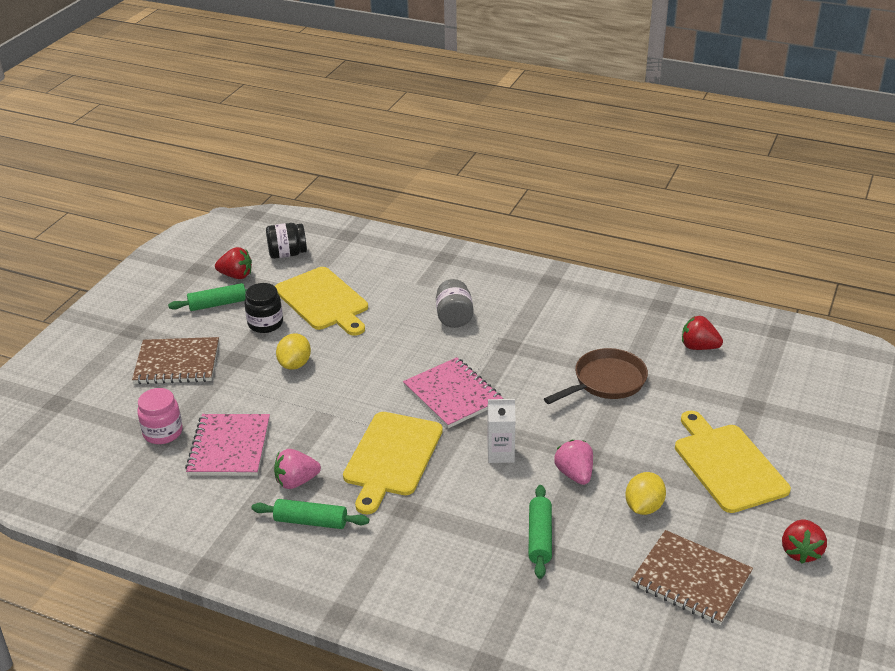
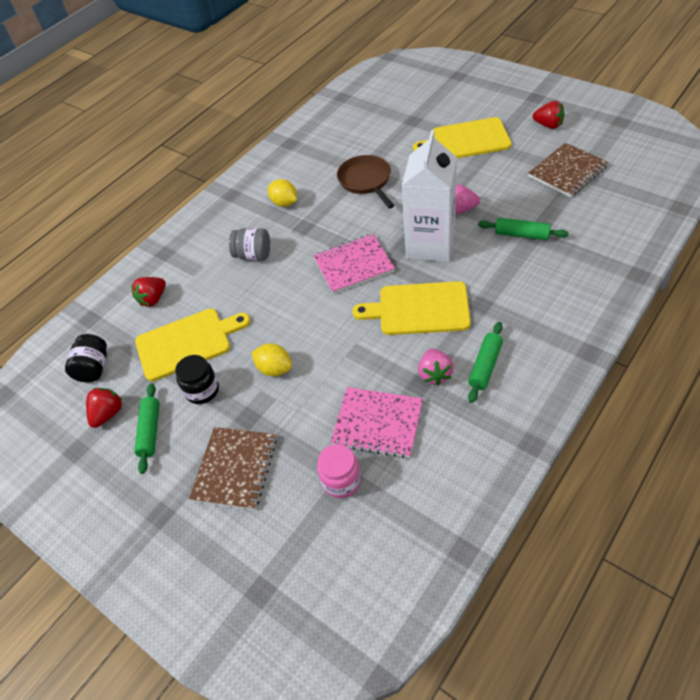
camera: 70 degrees left, 15 degrees up
yellow cutting board [343,412,443,514] -> yellow cutting board turned 150 degrees clockwise [352,281,471,335]
white carton [487,399,515,463] -> white carton [402,130,457,262], size x2.16
yellow lemon [625,472,666,515] -> yellow lemon moved to [268,179,297,207]
red strawberry [682,316,723,350] -> red strawberry moved to [131,277,166,307]

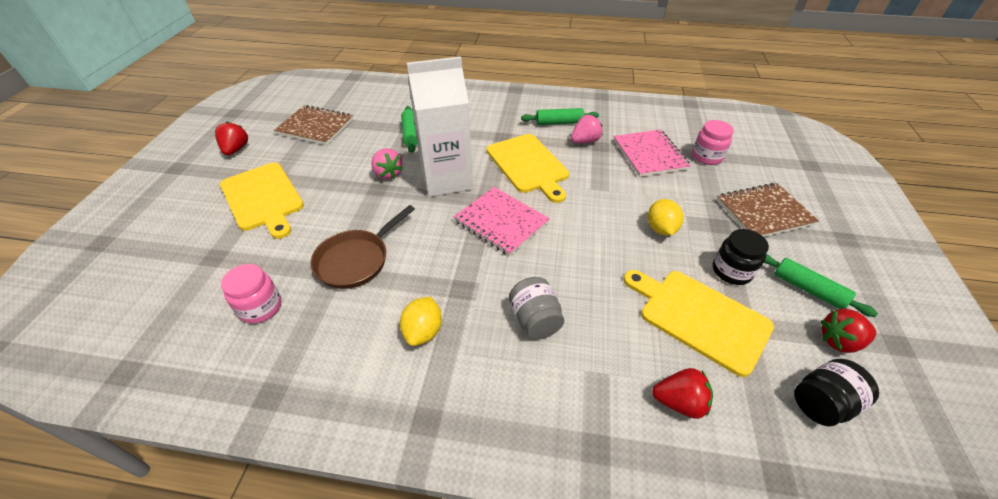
camera: 125 degrees left, 5 degrees down
green rolling pin [134,383,159,474] -> green rolling pin turned 75 degrees clockwise [764,254,878,317]
none -> pink jar [221,264,282,324]

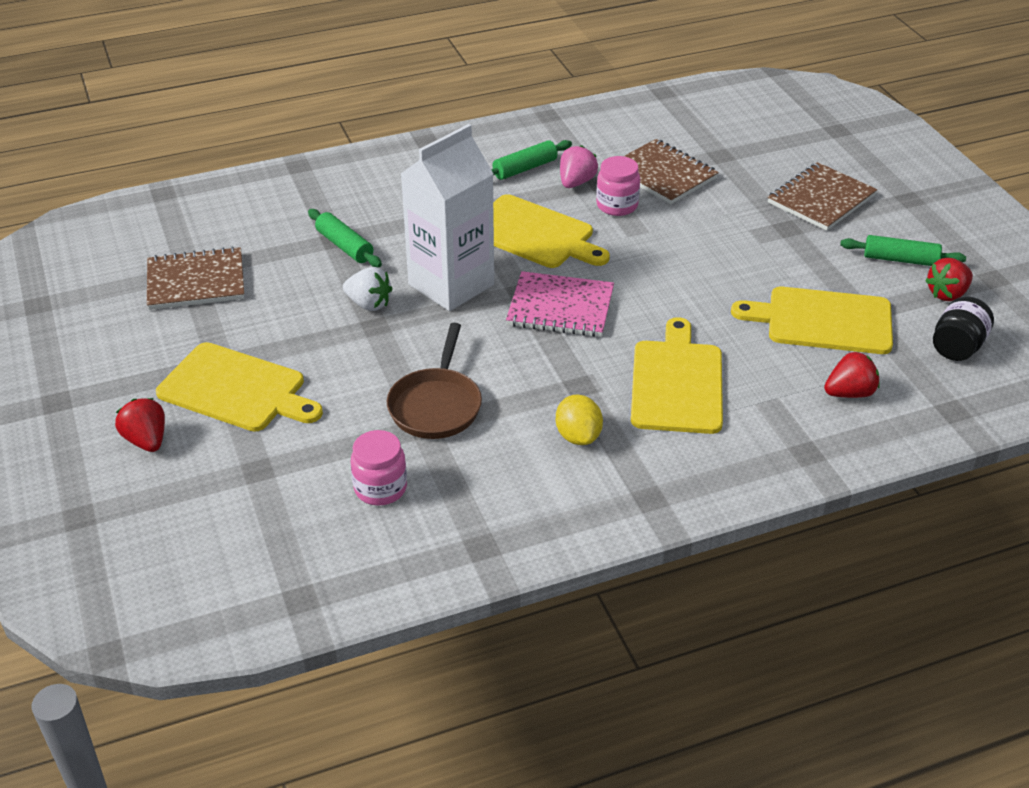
camera: 30 degrees left, 5 degrees down
red strawberry [215,122,248,155] -> red strawberry moved to [115,398,165,452]
pink strawberry [371,148,403,179] -> white strawberry [343,267,393,311]
grey jar [509,277,564,339] -> yellow cutting board [631,317,723,434]
pink notebook [614,130,691,177] -> brown notebook [624,139,719,204]
yellow lemon [648,199,683,236] -> none
pink jar [692,120,734,165] -> pink jar moved to [596,156,640,216]
black jar [713,229,769,285] -> none

